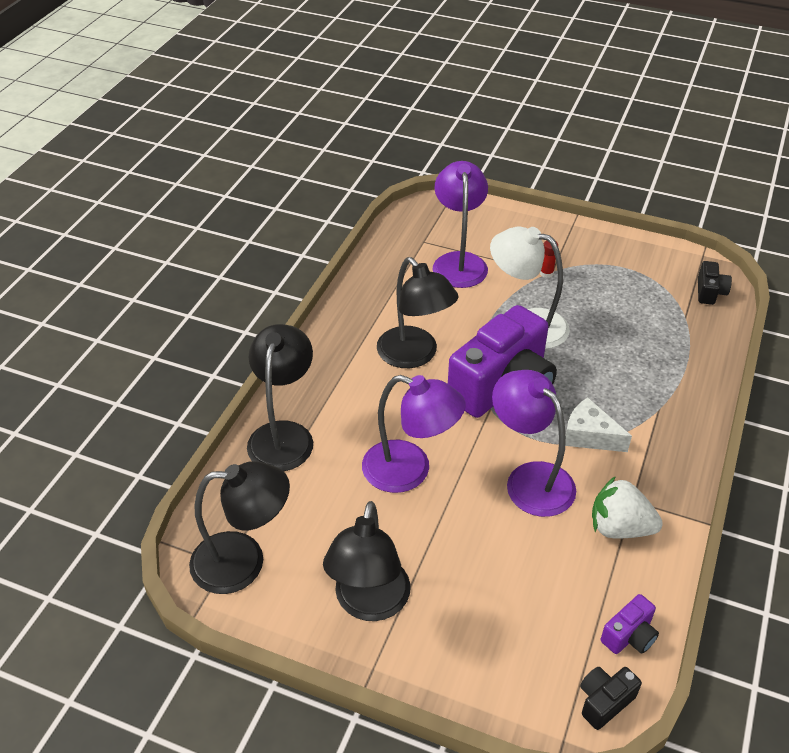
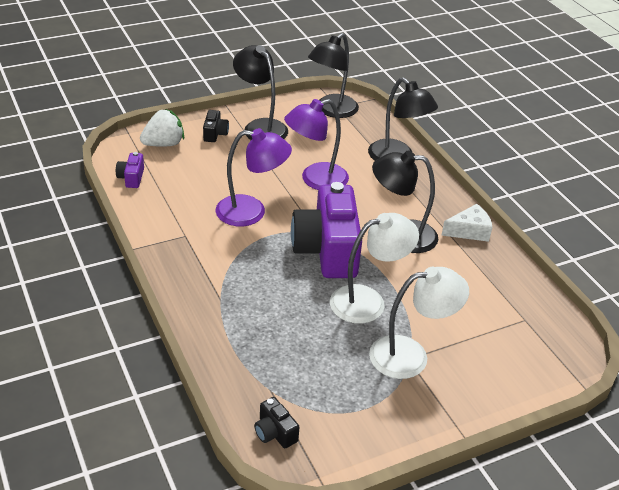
camera: 130 degrees right, 5 degrees down
purple lamp [433,161,488,288] -> none
red glue stick [540,240,558,278] -> white lamp [369,267,469,379]
white cheese [565,398,632,452] -> white cheese moved to [442,204,492,242]
black camera [580,667,642,730] -> black camera moved to [203,110,229,142]
white strawberry [592,476,663,538] -> white strawberry moved to [140,109,184,147]

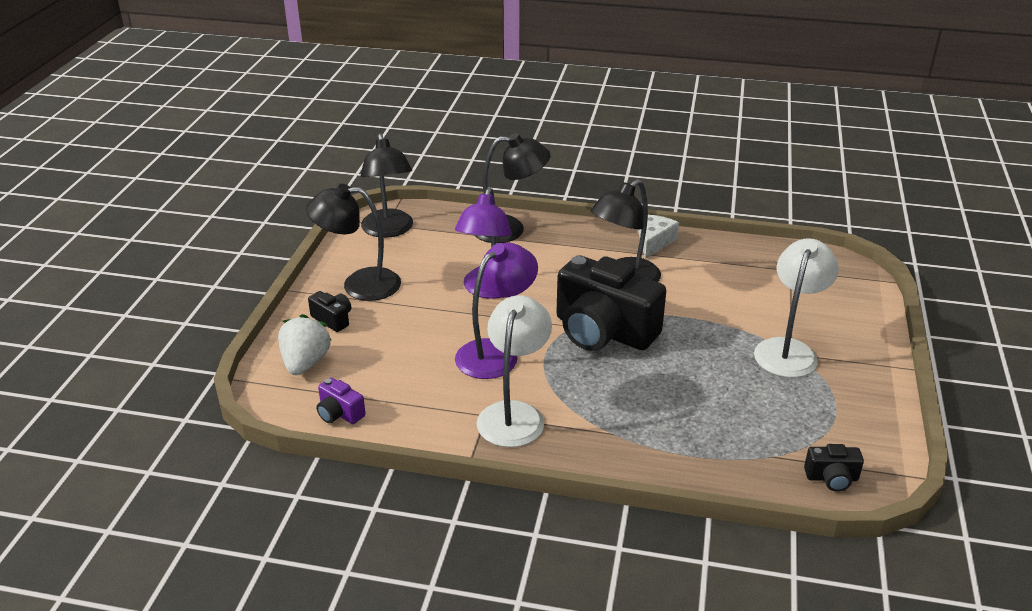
camera: 50 degrees left, 5 degrees down
purple camera [291,182,362,278] -> black camera [556,255,666,351]
white lamp [330,213,419,324] -> white lamp moved to [477,295,552,447]

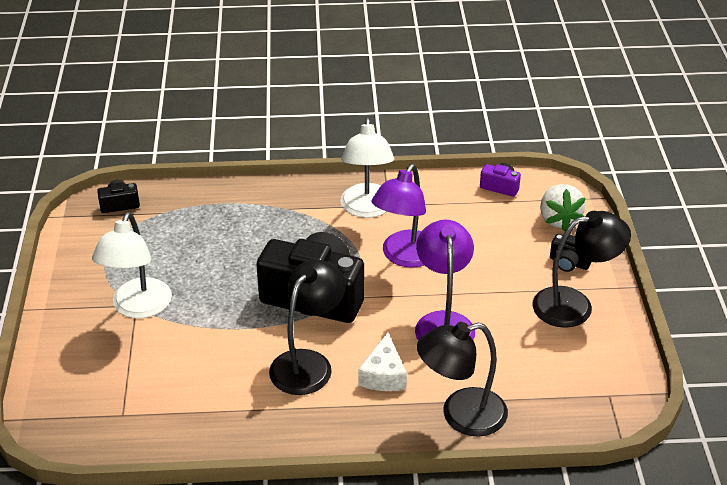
camera: 165 degrees right, 5 degrees up
black lamp [361,133,413,238] -> none
white cheese [638,215,679,259] -> white cheese moved to [358,332,407,391]

